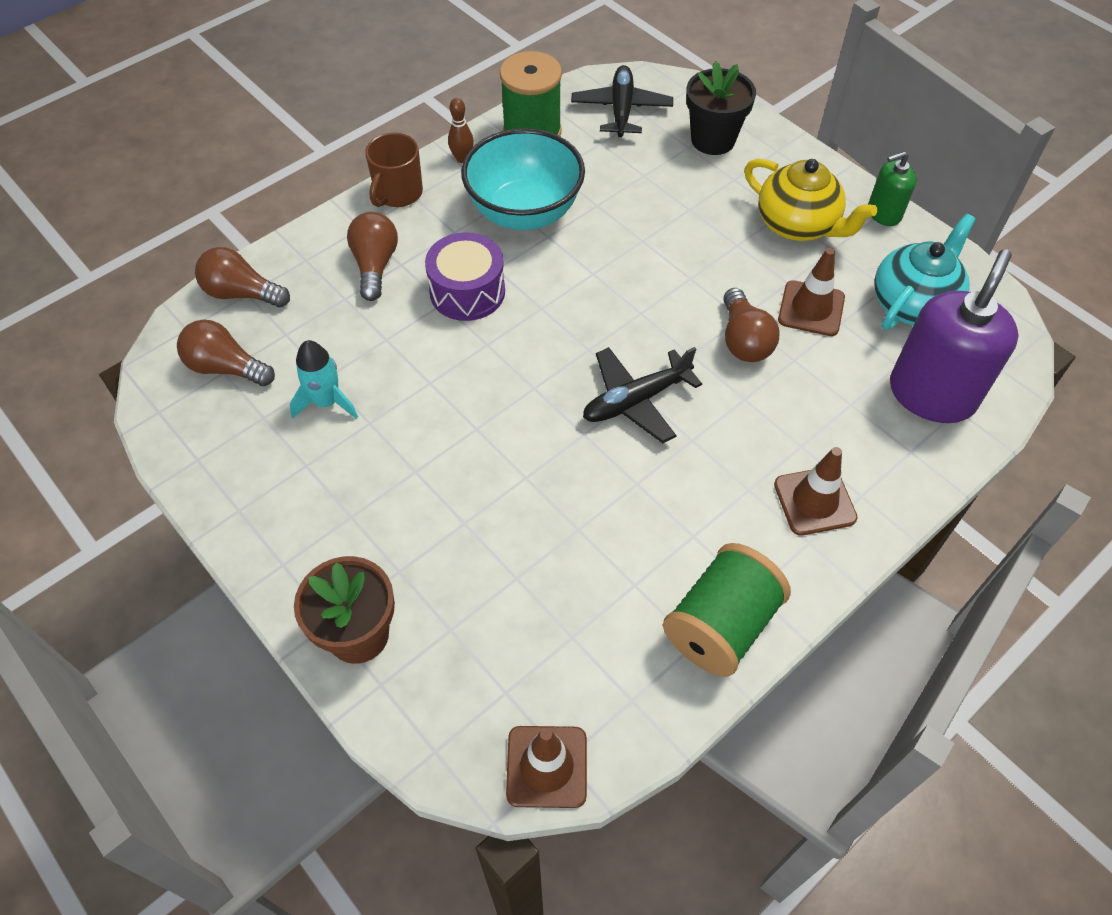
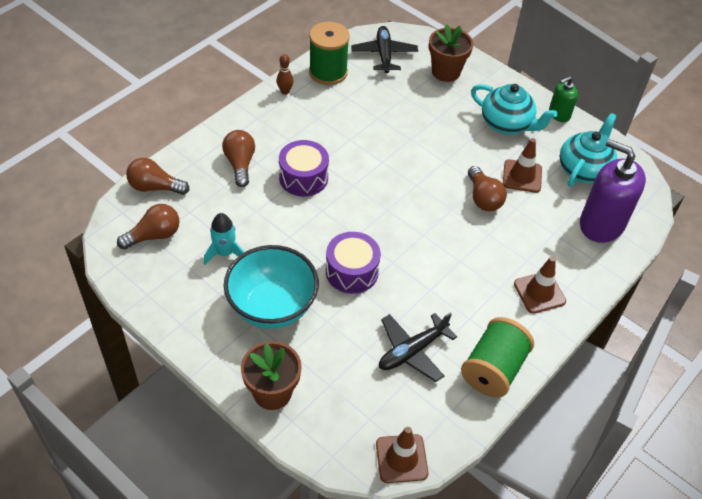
camera: 10 degrees left, 5 degrees down
brown light bulb [177,319,275,386] -> brown light bulb turned 135 degrees clockwise [117,204,179,250]
brown mug [365,133,423,207] -> none
turquoise bowl [461,128,585,230] -> turquoise bowl moved to [224,245,319,329]
black plane [583,347,702,443] -> black plane moved to [379,312,457,382]
black flower pot [686,61,756,155] -> brown flower pot [429,24,473,82]
yellow teapot [744,159,877,241] -> turquoise teapot [471,84,557,134]
purple soap dispenser [890,249,1019,423] -> purple soap dispenser turned 75 degrees counterclockwise [580,139,646,243]
none -> purple drum [326,232,381,294]

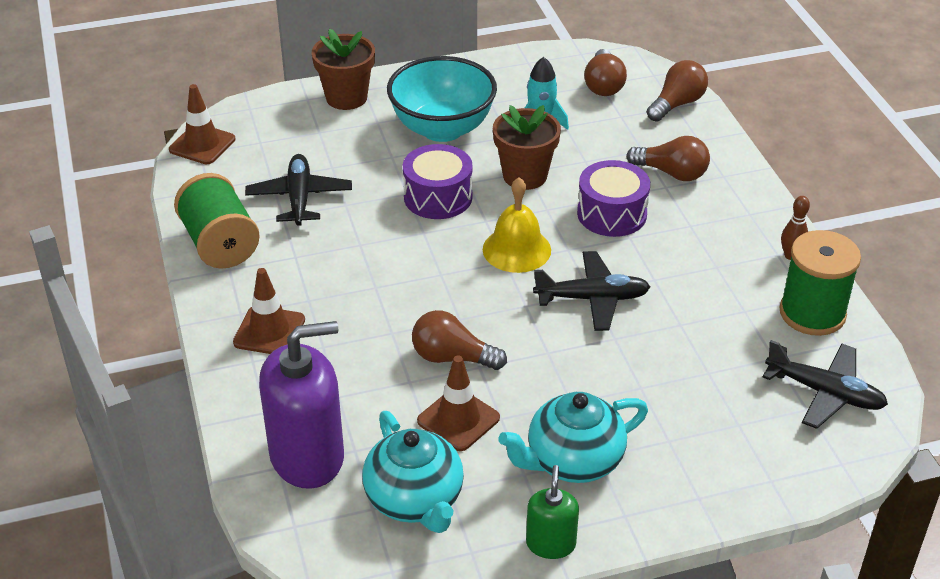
camera: 125 degrees right, 10 degrees down
brown flower pot [429,24,473,82] -> brown flower pot moved to [493,105,561,190]
none -> yellow bell [483,177,551,273]
none -> black plane [533,251,650,331]

